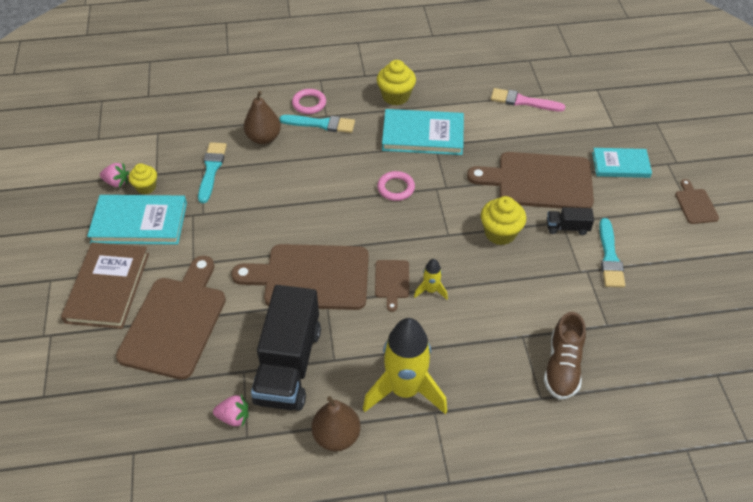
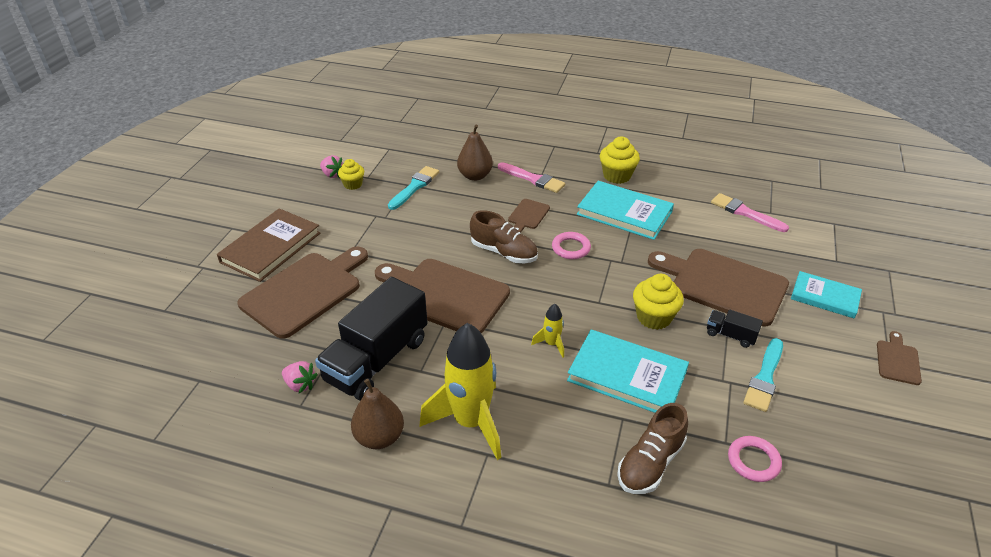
camera: 25 degrees right, 10 degrees down
turquoise book [87,195,187,245] -> turquoise book moved to [567,329,689,413]
turquoise brush [279,115,355,133] -> pink brush [498,162,565,193]
pink ring [292,89,326,114] -> pink ring moved to [728,436,782,482]
brown cutting board [375,260,409,312] -> brown cutting board moved to [508,199,550,233]
none -> brown shoe [470,210,538,264]

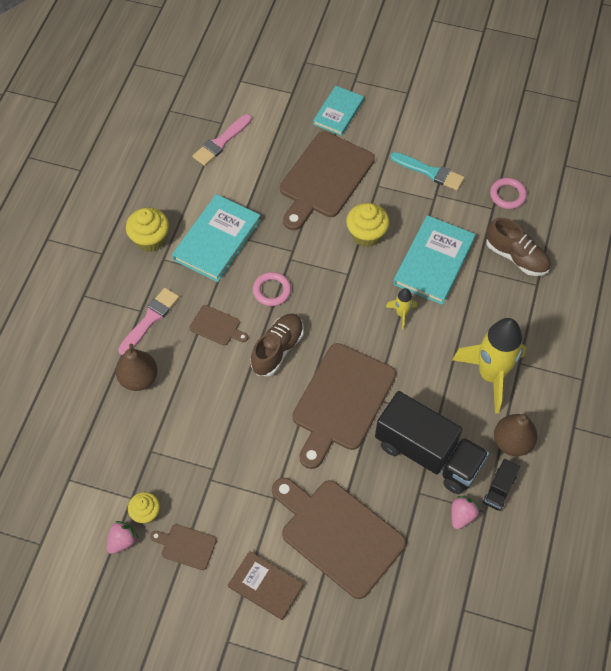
camera: 90 degrees left, 20 degrees up
brown book [217,208,320,282] -> brown book [228,551,304,620], size x0.65
turquoise brush [388,166,439,210] -> none
black truck [707,310,763,348] -> black truck moved to [483,459,520,511]
brown cutting board [877,331,922,385] -> brown cutting board moved to [150,524,217,570]

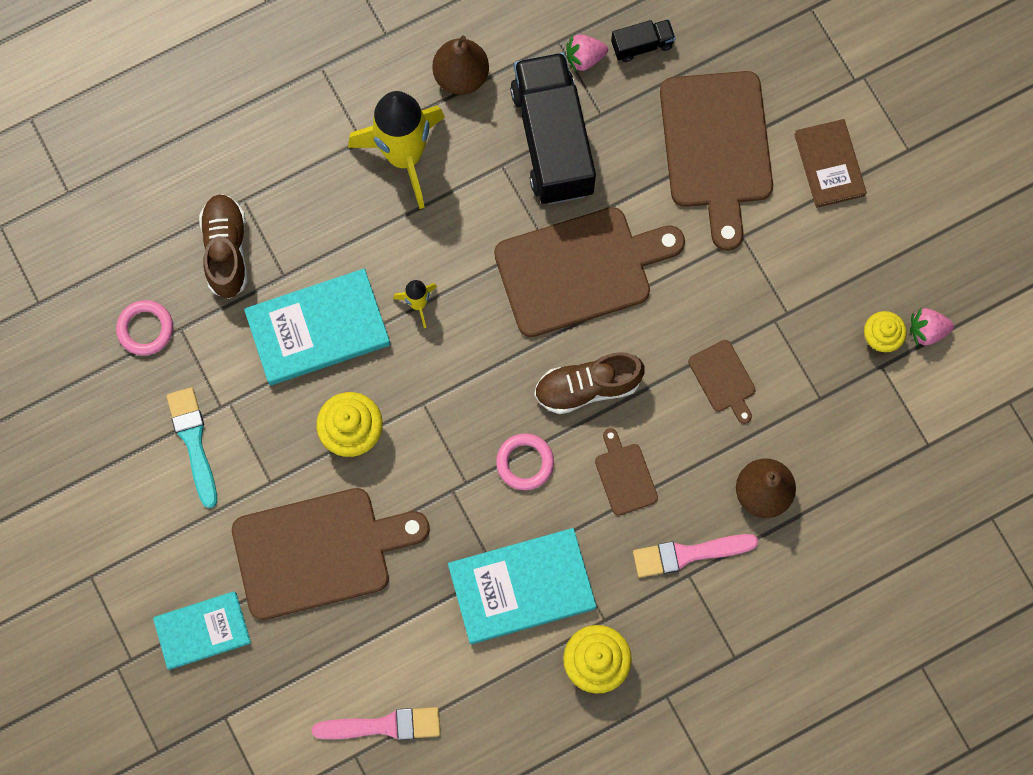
camera: 135 degrees left, 15 degrees up
brown cutting board [150,524,217,570] -> brown cutting board moved to [688,340,756,424]
black truck [483,459,520,511] -> black truck moved to [611,19,676,62]

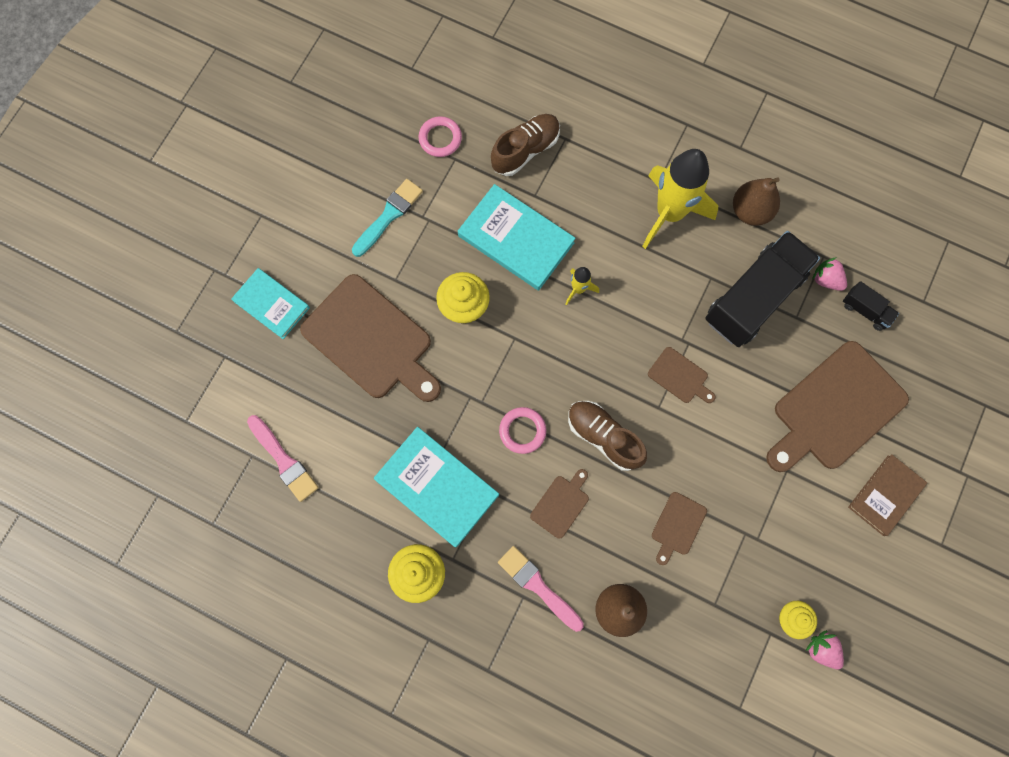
camera: 55 degrees right, 0 degrees up
brown cutting board [494,207,685,337] -> brown cutting board [648,347,716,403], size x0.45

